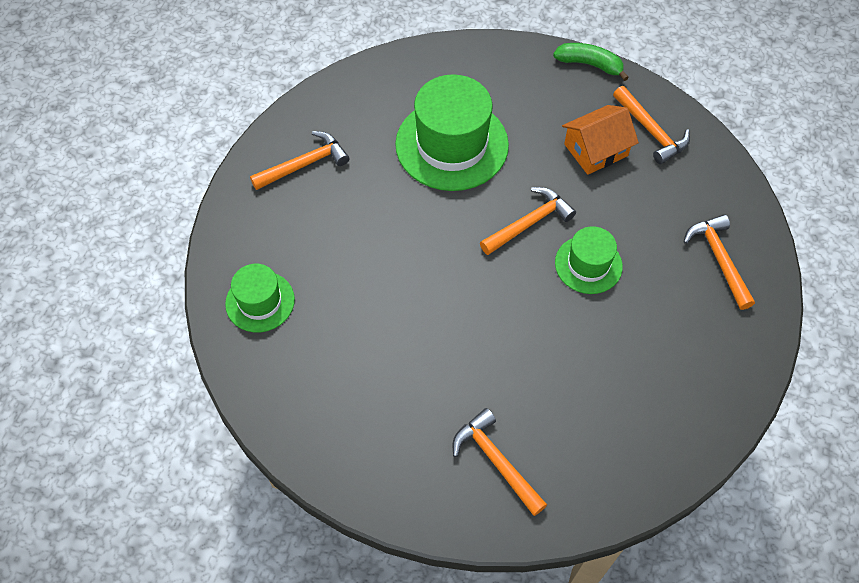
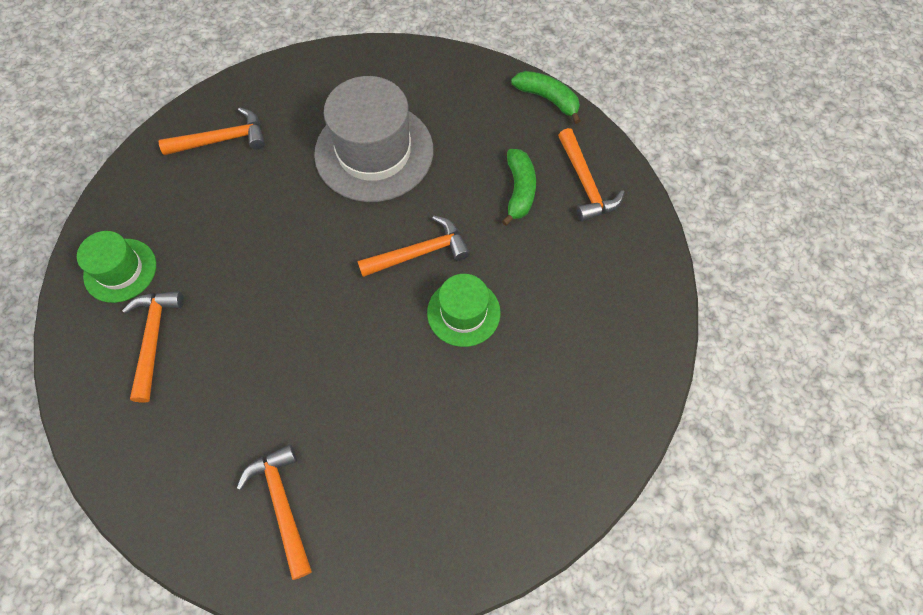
camera: 15 degrees right, 5 degrees up
green hat [395,74,509,191] -> grey hat [314,76,433,202]
orange house [562,105,639,175] -> green banana [502,149,536,226]
orange hammer [684,214,755,310] -> orange hammer moved to [122,291,184,403]

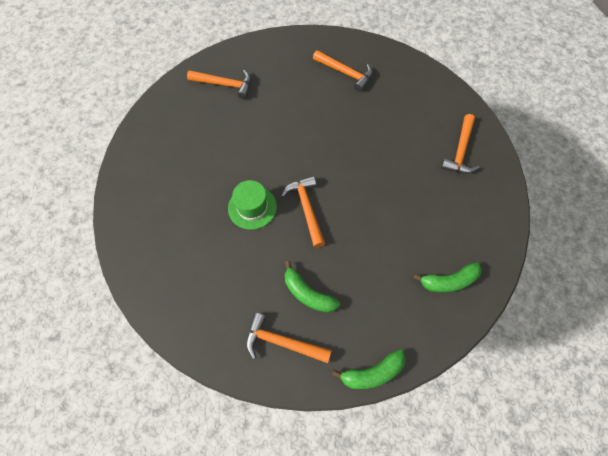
camera: 125 degrees right, 0 degrees up
green hat [77,231,156,303] -> none
grey hat [314,76,433,202] -> none
orange hammer [357,216,470,277] -> orange hammer turned 150 degrees clockwise [281,176,325,248]
none -> green banana [413,262,482,293]

